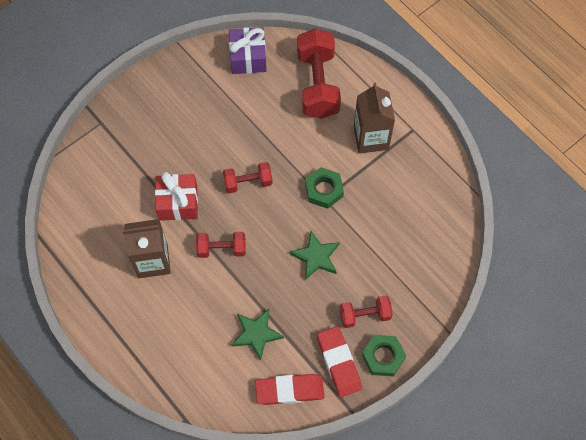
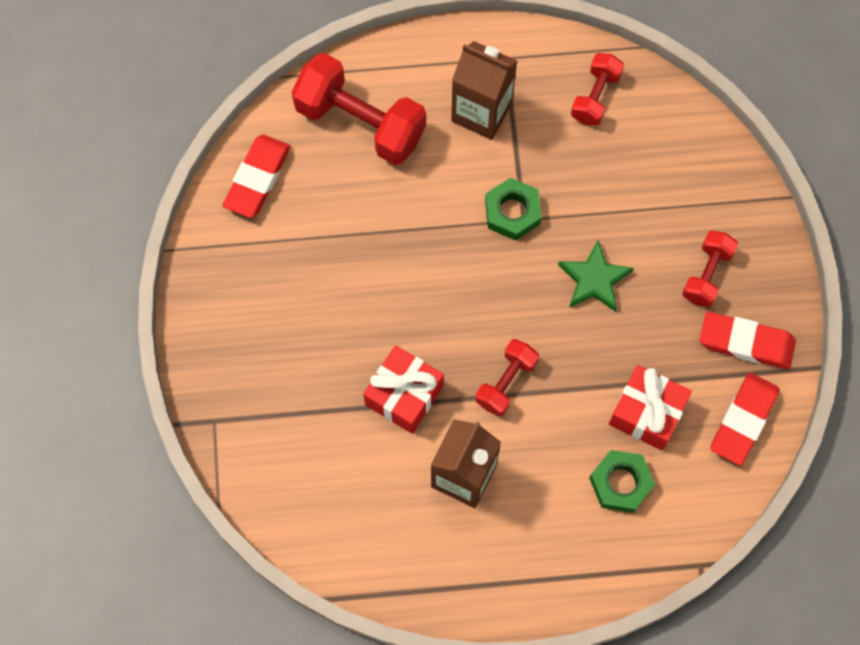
camera: 55 degrees left, 5 degrees up
red dumbbell [223,162,273,193] -> red dumbbell moved to [571,53,624,126]
purple gift [229,27,267,74] -> red eraser [222,135,291,218]
green star [231,309,284,361] -> red gift [609,365,692,450]
green nut [362,335,407,377] -> green nut moved to [589,450,655,513]

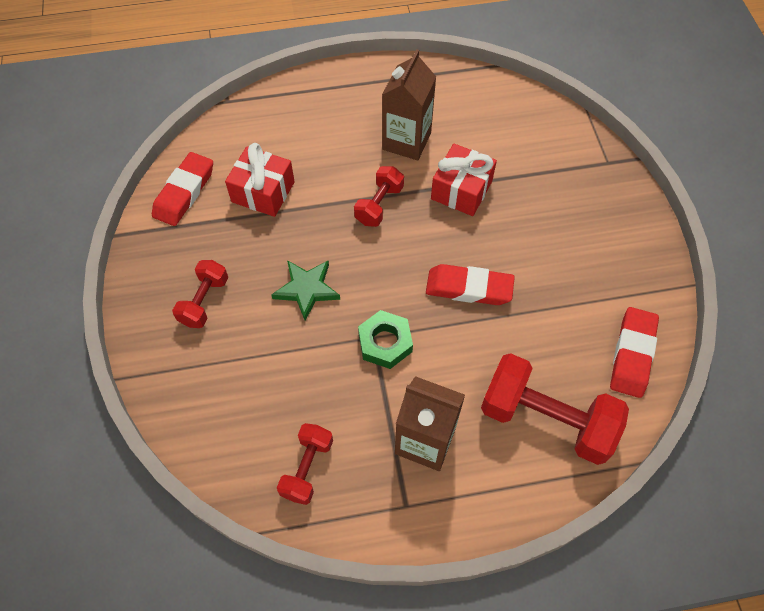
camera: 175 degrees right, 10 degrees down
green nut [589,450,655,513] -> none
red eraser [699,312,796,369] -> red eraser moved to [426,264,515,305]

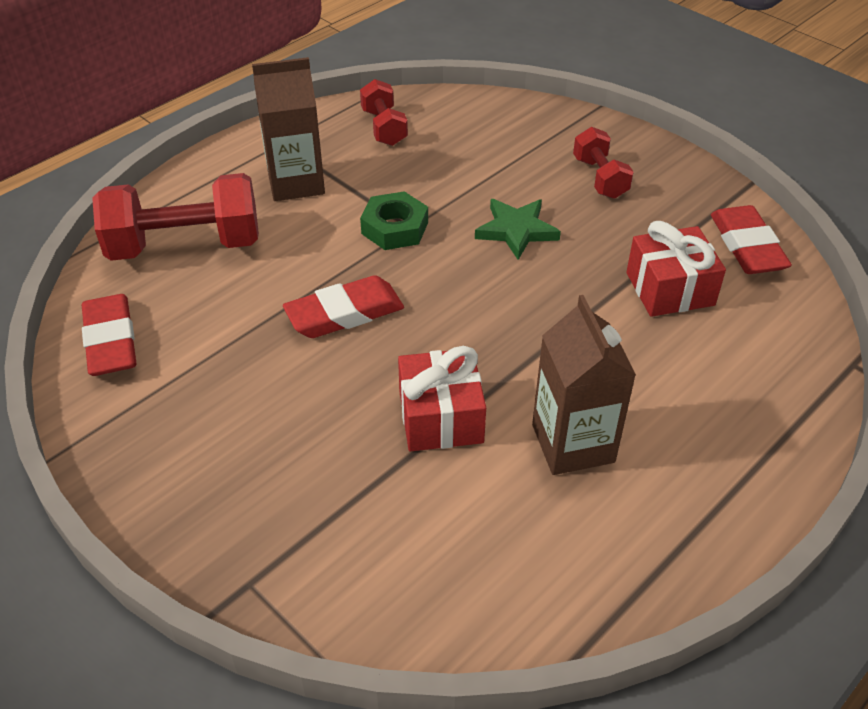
camera: 145 degrees right, 15 degrees down
red dumbbell [354,166,404,227] -> none

